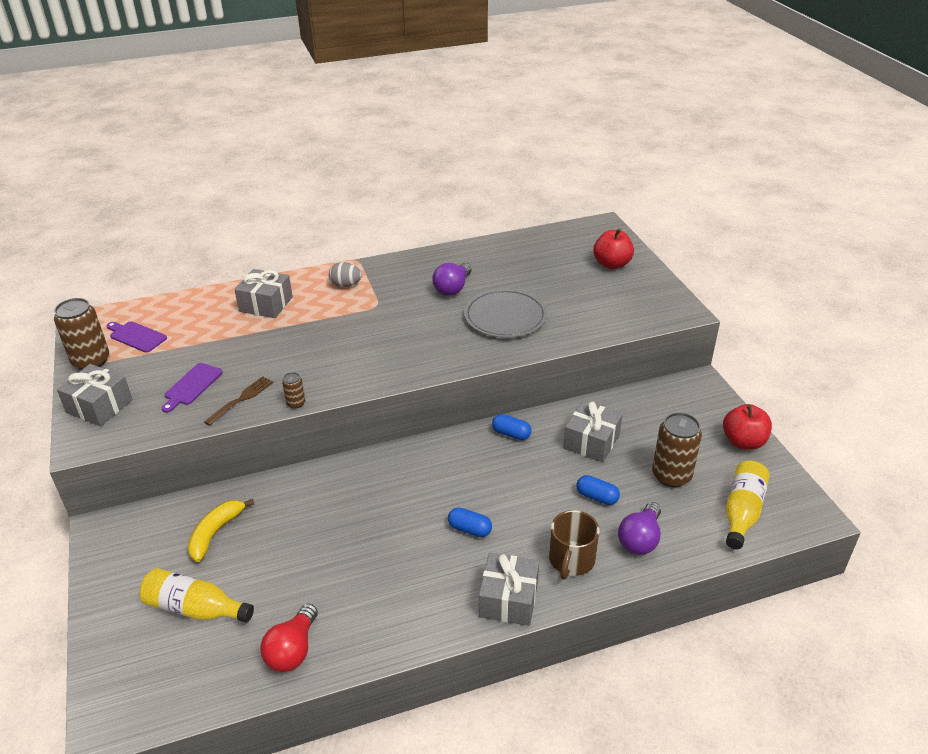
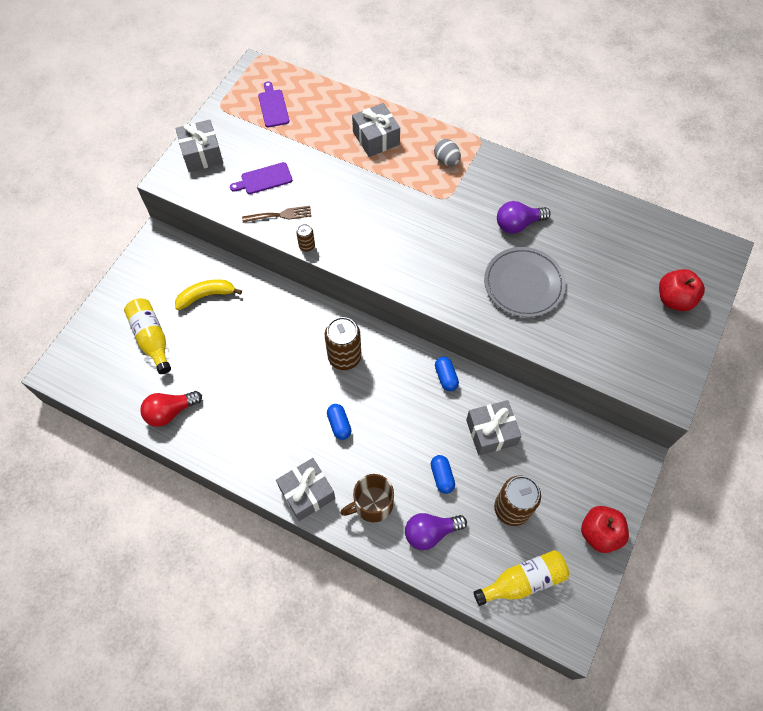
camera: 45 degrees right, 25 degrees up
brown can [54,298,109,370] -> brown can moved to [325,317,362,370]

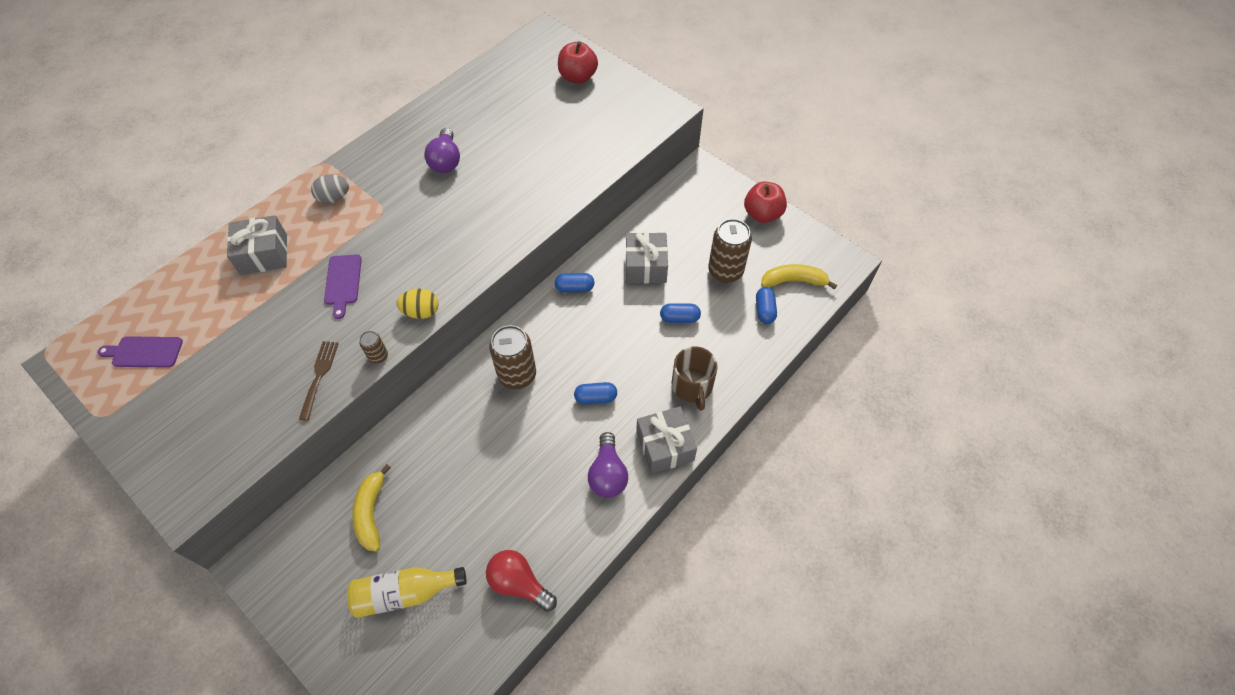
camera: 75 degrees left, 5 degrees down
red light bulb [140,391,202,427] -> red light bulb turned 135 degrees clockwise [486,550,557,612]
grey gift [175,120,223,172] -> none
purple cutting board [230,162,292,194] -> purple cutting board moved to [324,254,362,319]
purple light bulb [405,513,467,550] -> purple light bulb moved to [588,432,628,498]
yellow bottle [474,550,569,606] -> yellow banana [761,264,837,290]
grey plate [484,247,566,317] -> none
none -> yellow egg [397,289,438,319]
none -> blue capsule [756,287,777,324]

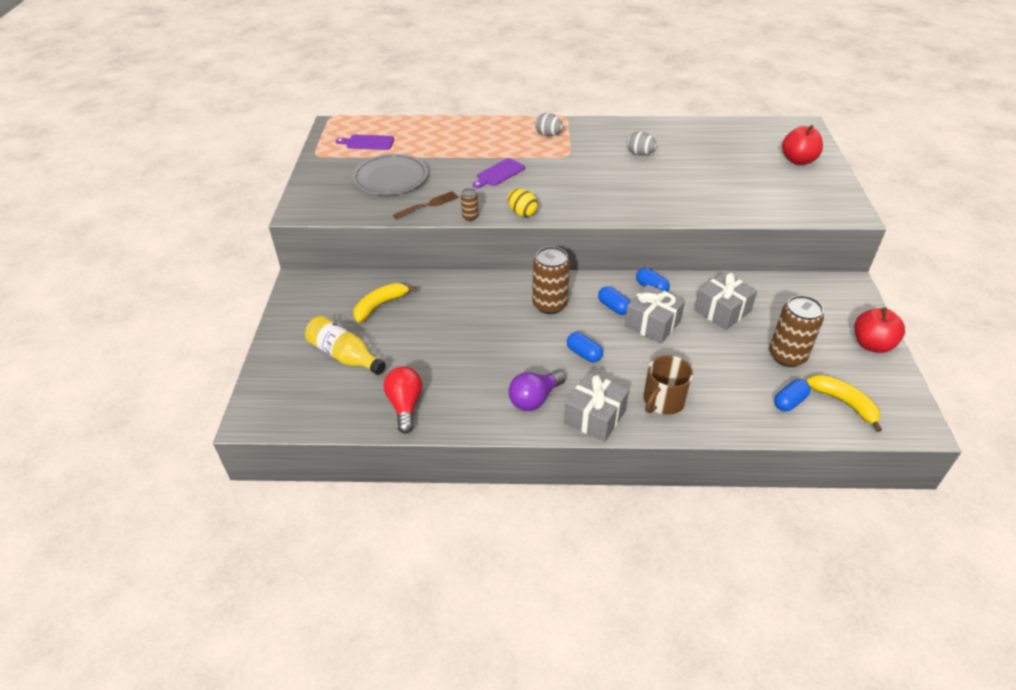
camera: 50 degrees right, 15 degrees down
purple cutting board [97,336,183,368] -> purple cutting board turned 45 degrees counterclockwise [336,135,394,150]
grey gift [227,215,287,275] -> grey gift moved to [624,284,685,344]
purple light bulb [424,128,460,173] -> grey egg [627,131,657,155]
blue capsule [660,303,701,323] -> blue capsule moved to [598,286,630,315]
none -> grey plate [352,154,428,195]

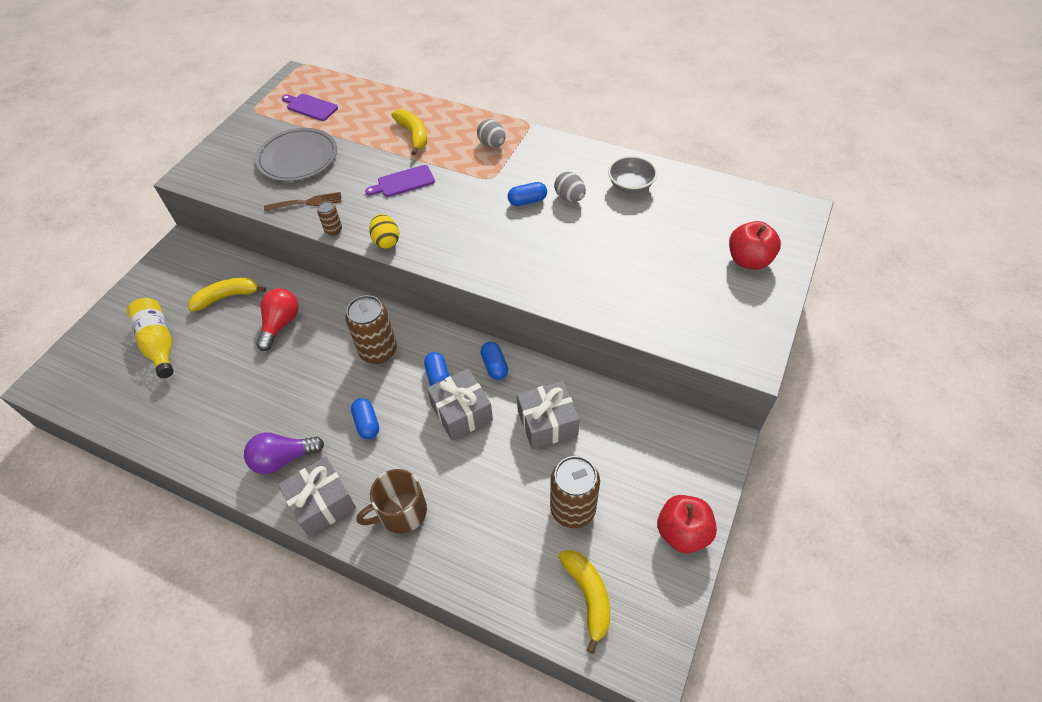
camera: 25 degrees right, 10 degrees up
red light bulb [384,366,422,434] -> red light bulb moved to [256,288,298,351]
blue capsule [774,379,811,411] -> blue capsule moved to [508,182,547,206]
none -> yellow banana [391,109,427,155]
none -> grey bowl [608,156,658,193]

